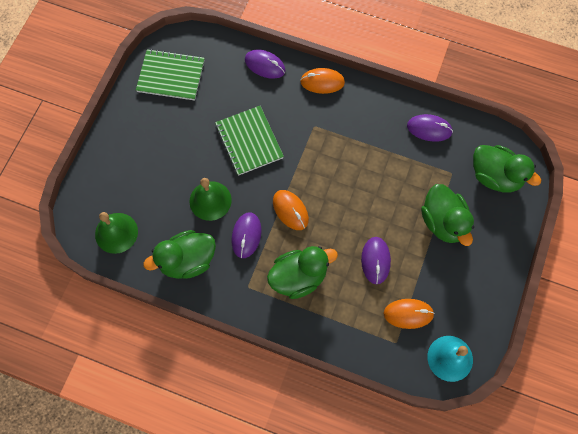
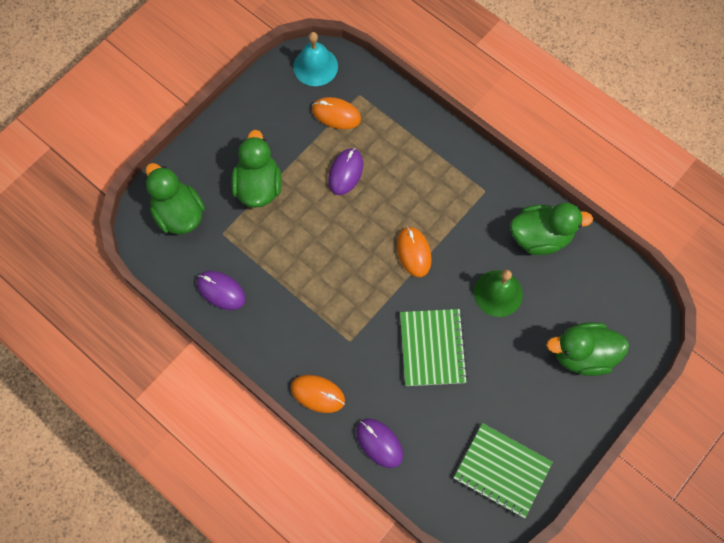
camera: 160 degrees left, 0 degrees up
green bell [95,212,138,254] -> none
purple mouse [232,212,262,258] -> none
green duck [267,246,338,299] -> green duck moved to [546,322,629,376]

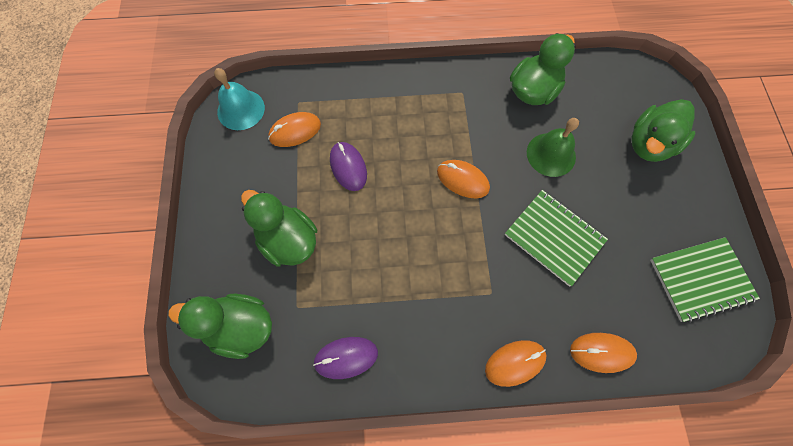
camera: 45 degrees left, 0 degrees up
purple mouse [356,419,403,468] -> orange mouse [570,333,637,373]

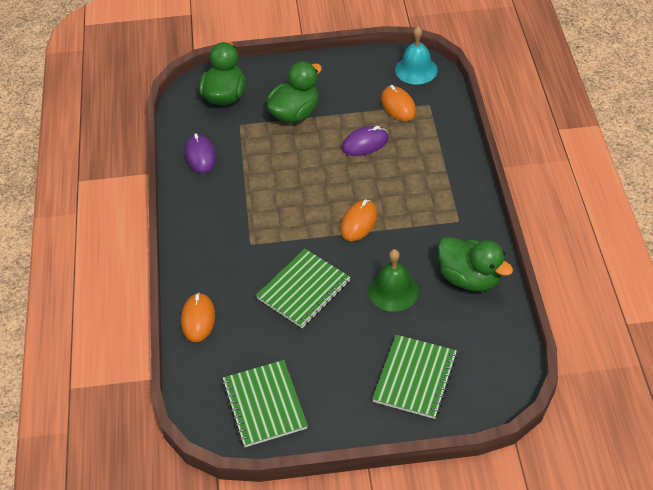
camera: 90 degrees right, 20 degrees down
orange mouse [485,340,546,387] -> none
green duck [631,99,696,162] -> green notebook [372,335,457,419]

